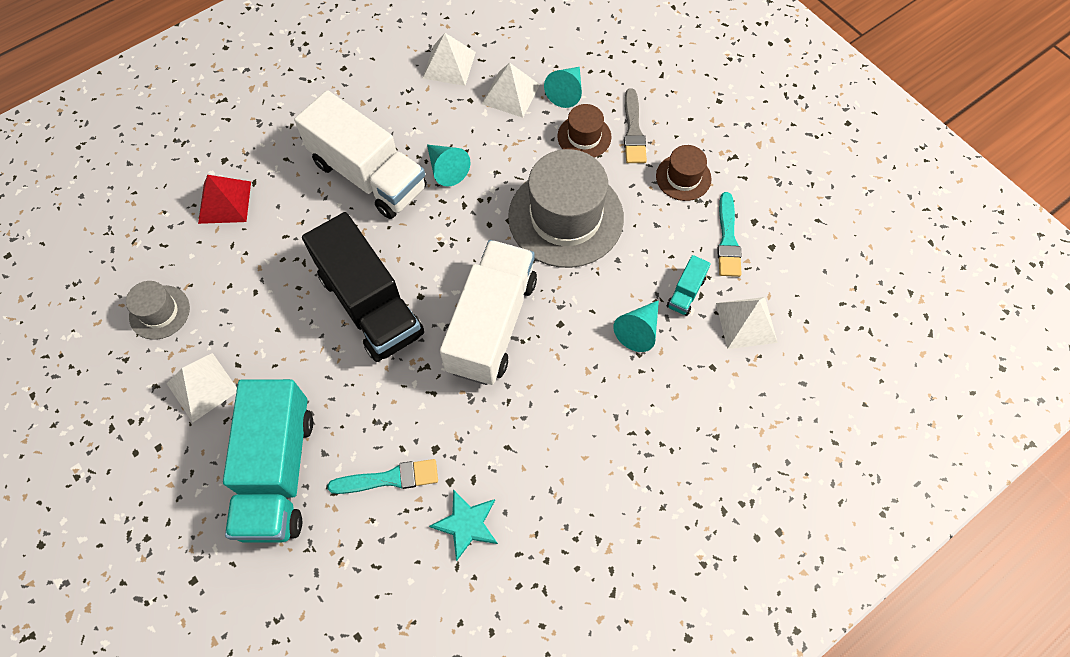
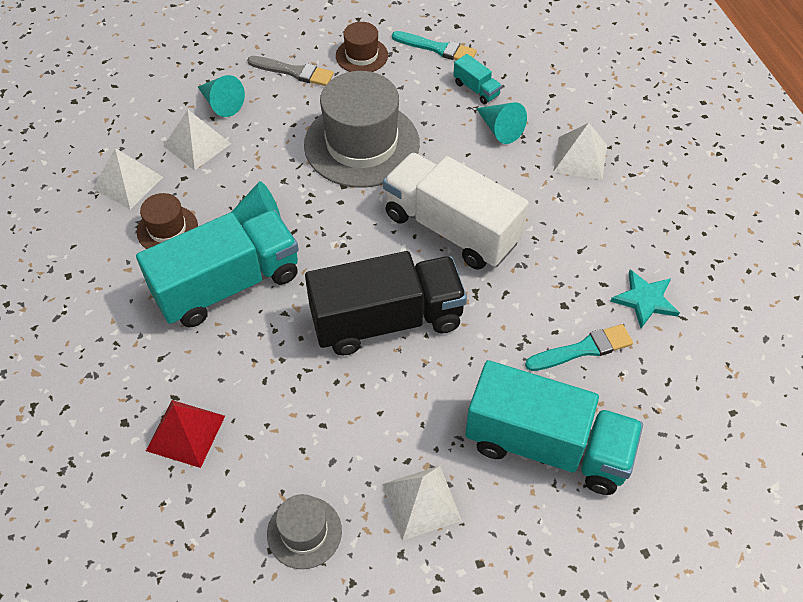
camera: 70 degrees left, 10 degrees down
white truck [294,90,427,219] -> turquoise truck [136,210,299,327]
turquoise brush [327,459,438,494] -> turquoise brush turned 60 degrees clockwise [525,324,633,371]
brown hat [557,104,612,158] -> brown hat moved to [137,193,198,249]
white pyramid [716,297,778,349] -> white pyramid moved to [553,123,607,180]

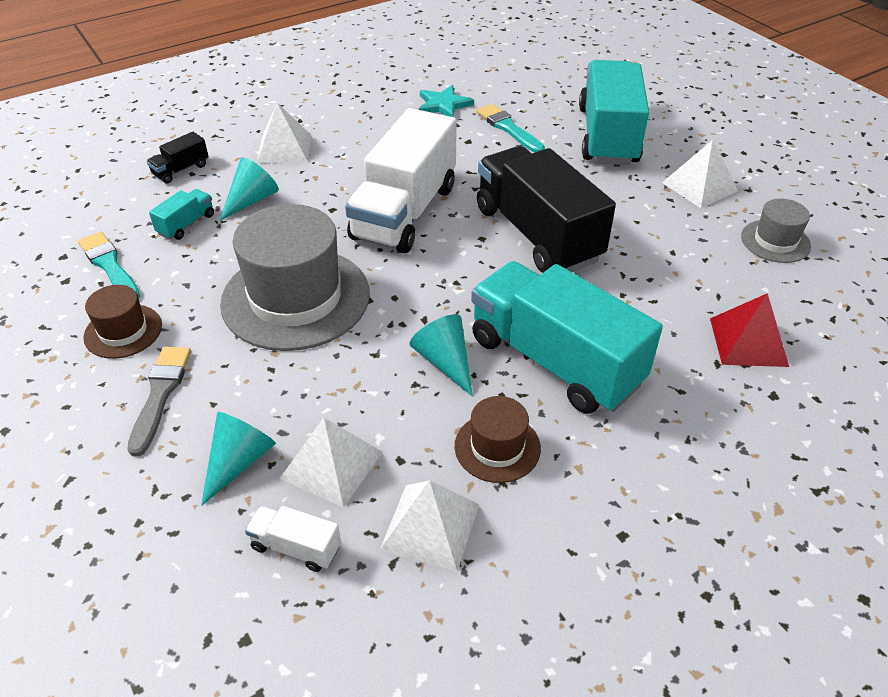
camera: 105 degrees left, 10 degrees down
turquoise brush [392,31,477,60] -> turquoise brush turned 45 degrees counterclockwise [78,232,140,299]
none -> black truck [147,132,209,183]
none -> white truck [245,506,341,572]

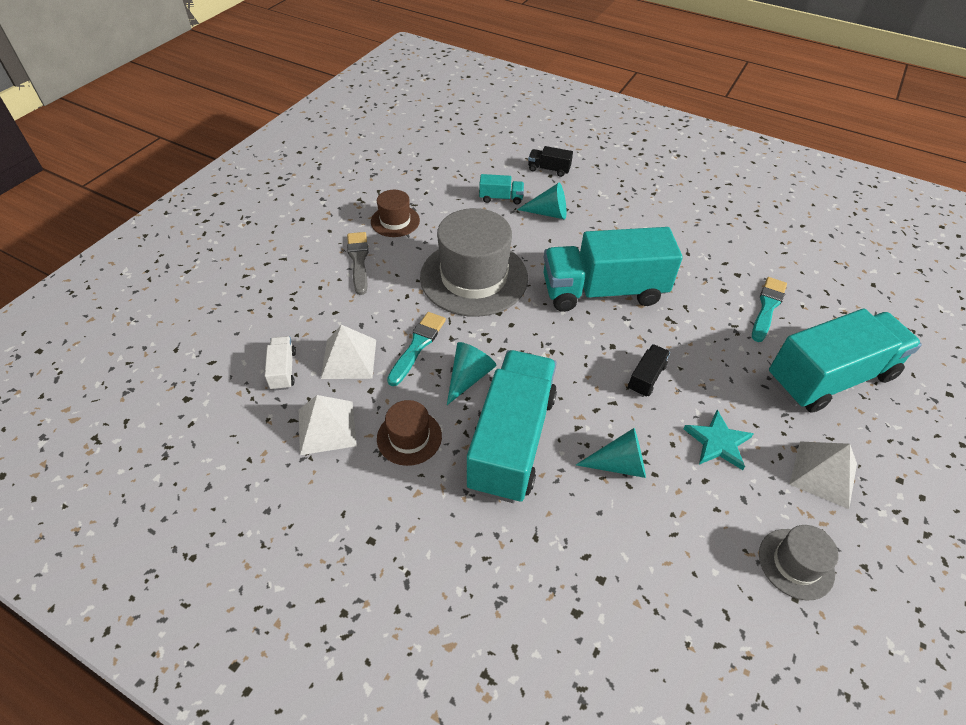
camera: 60 degrees right, 5 degrees up
turquoise brush [78,232,140,299] -> turquoise brush moved to [387,312,446,386]
grey brush [127,347,191,457] -> grey brush turned 75 degrees counterclockwise [347,232,368,295]
turquoise cone [201,412,276,506] -> turquoise cone moved to [576,428,646,478]
white pyramid [257,103,311,163] -> none
white truck [345,108,457,253] -> turquoise truck [543,227,683,312]
turquoise star [419,85,474,117] -> turquoise star moved to [683,410,754,470]
black truck [477,146,616,273] -> black truck [628,344,670,397], size x0.41
red pyramid [710,293,789,367] -> none

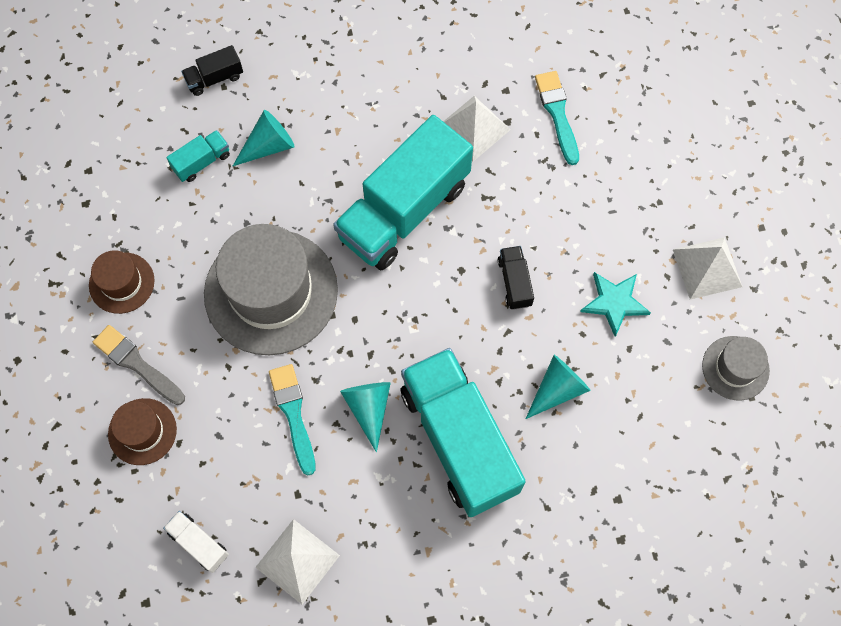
camera: 40 degrees left, 20 degrees up
white pyramid [321,325,376,379] -> white pyramid moved to [443,96,511,162]
brown hat [377,400,442,466] -> brown hat moved to [108,398,177,465]
turquoise truck [769,309,922,413] -> none

